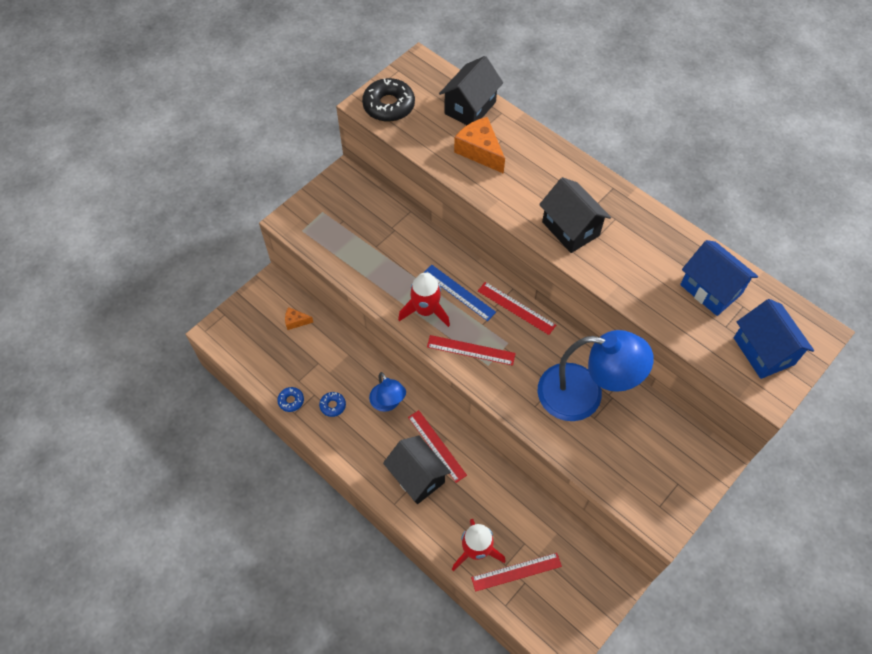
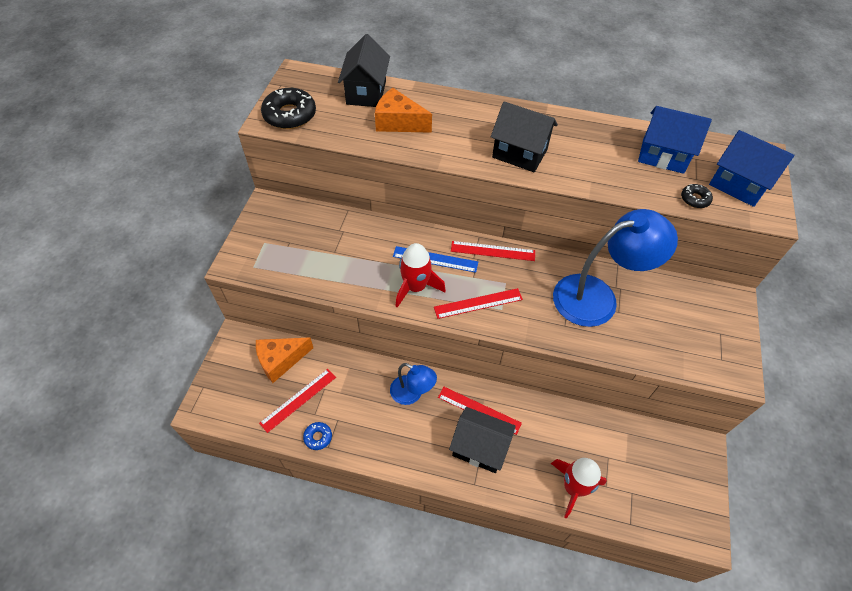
camera: 30 degrees left, 5 degrees down
orange cheese [285,307,313,330] -> orange cheese [256,337,313,383], size x1.89
blue donut [319,392,346,417] -> none
red ruler [471,553,562,592] -> red ruler moved to [259,369,336,433]
none -> black donut [681,184,713,208]

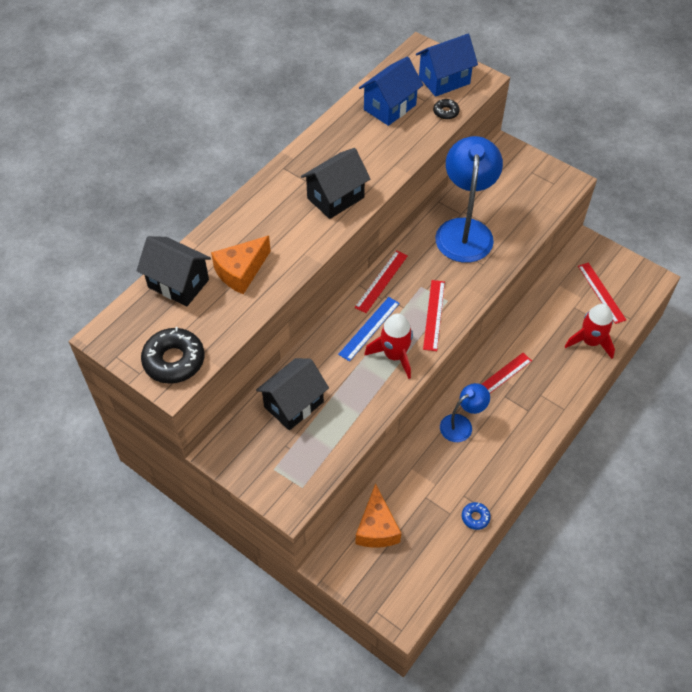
camera: 65 degrees left, 0 degrees up
red ruler [259,369,336,433] -> red ruler moved to [578,263,626,324]
black house [449,407,516,473] -> black house moved to [256,358,329,430]

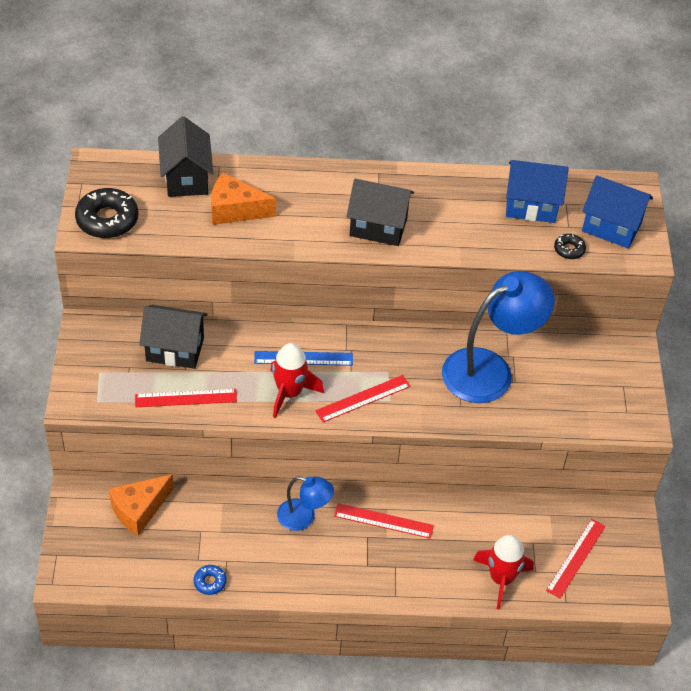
camera: 50 degrees right, 5 degrees down
red ruler [354,250,408,313] -> red ruler moved to [135,389,237,407]

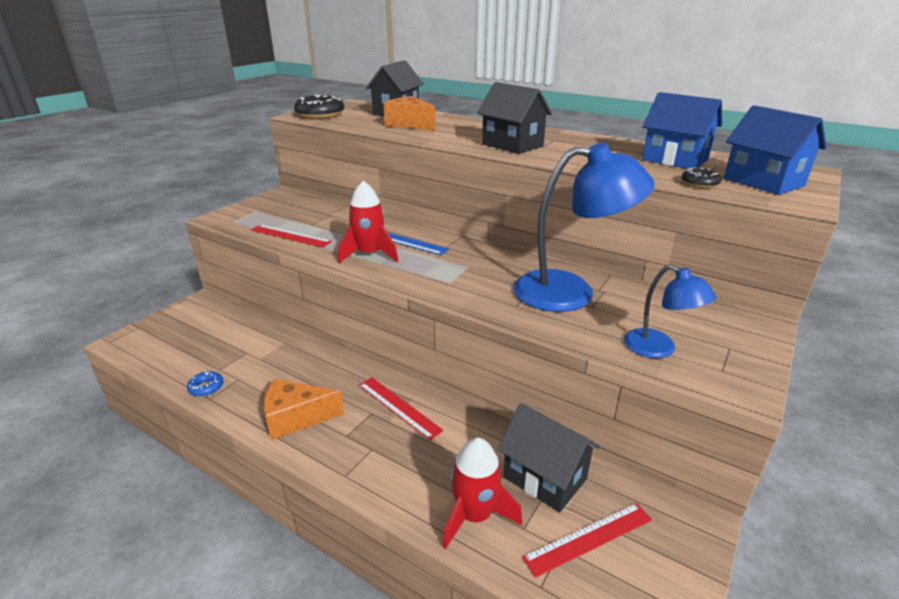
camera: 35 degrees right, 20 degrees down
orange cheese [109,474,174,536] -> orange cheese moved to [264,379,344,440]
black house [139,305,208,369] -> black house moved to [497,403,600,513]
blue lamp [277,476,334,531] -> blue lamp moved to [624,265,716,358]
red ruler [315,375,411,422] -> none

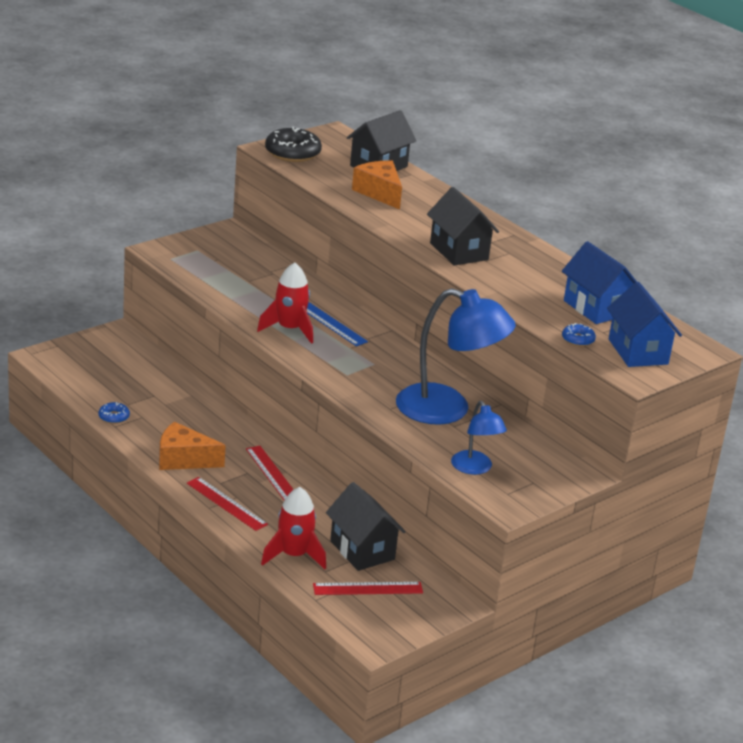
camera: 15 degrees right, 0 degrees up
red ruler [251,225,332,247] -> red ruler moved to [187,477,268,531]
black donut [682,167,721,188] -> blue donut [562,323,596,346]

